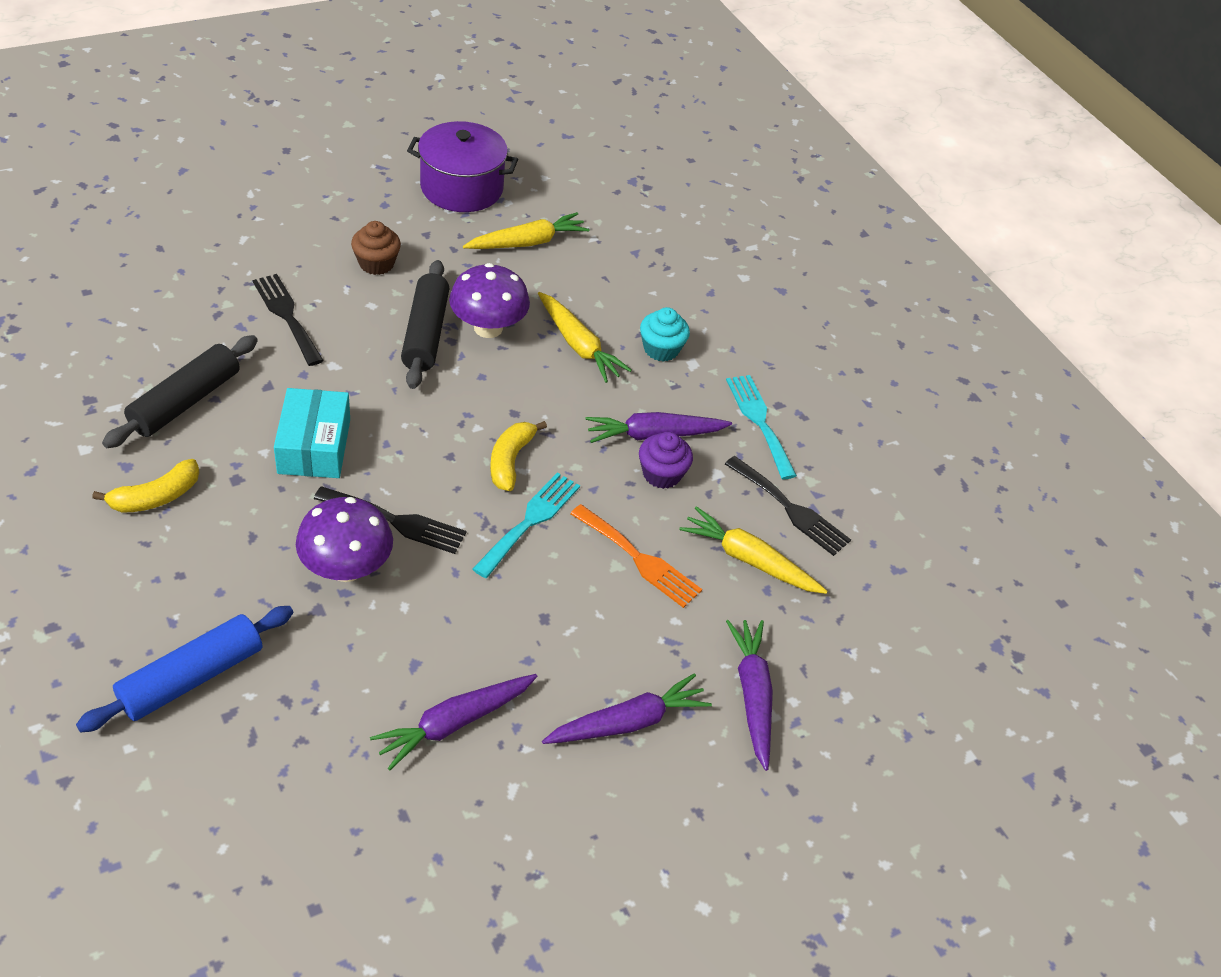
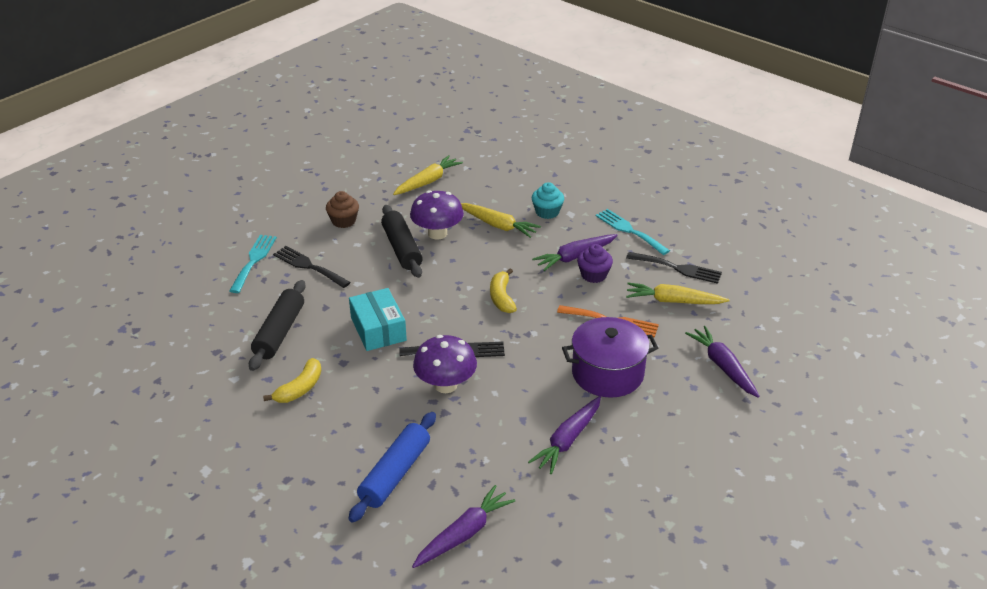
camera: 15 degrees left, 10 degrees down
purple pot [407,121,518,212] -> purple pot moved to [562,317,658,398]
turquoise fork [472,473,580,578] -> turquoise fork moved to [229,235,277,293]
purple carrot [542,673,712,744] -> purple carrot moved to [412,485,515,568]

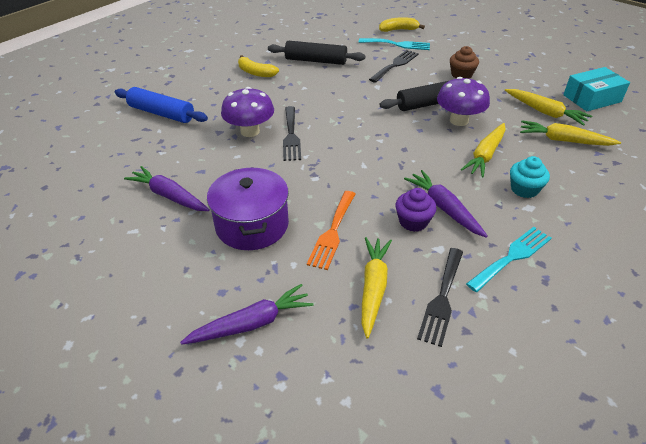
camera: 90 degrees right, 5 degrees up
turquoise box [349,288,407,351] -> turquoise box moved to [563,67,630,111]
purple carrot [412,485,515,568] -> none
yellow banana [490,269,517,313] -> yellow banana moved to [379,17,425,32]
none -> yellow carrot [520,121,621,146]

